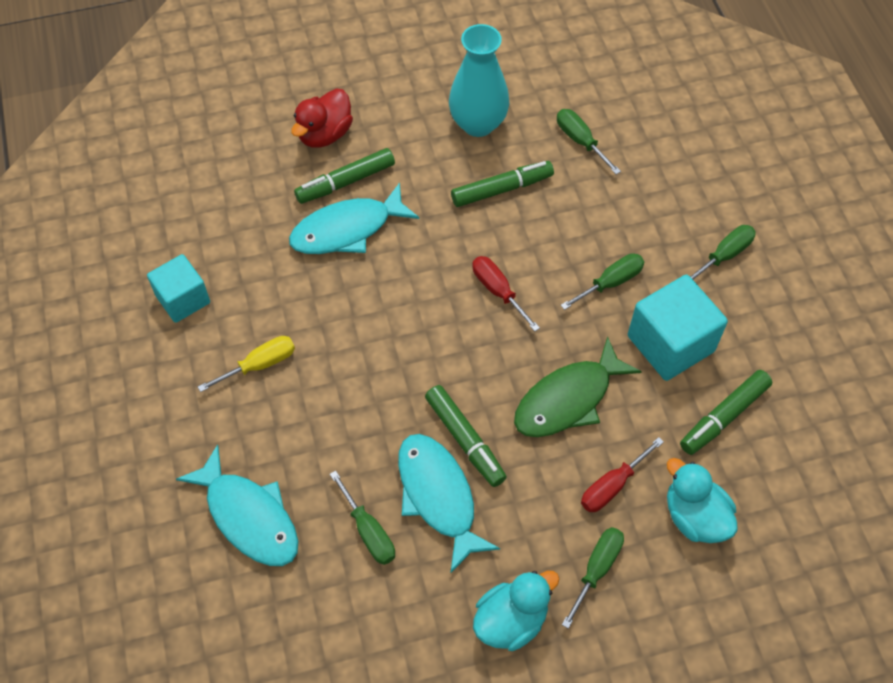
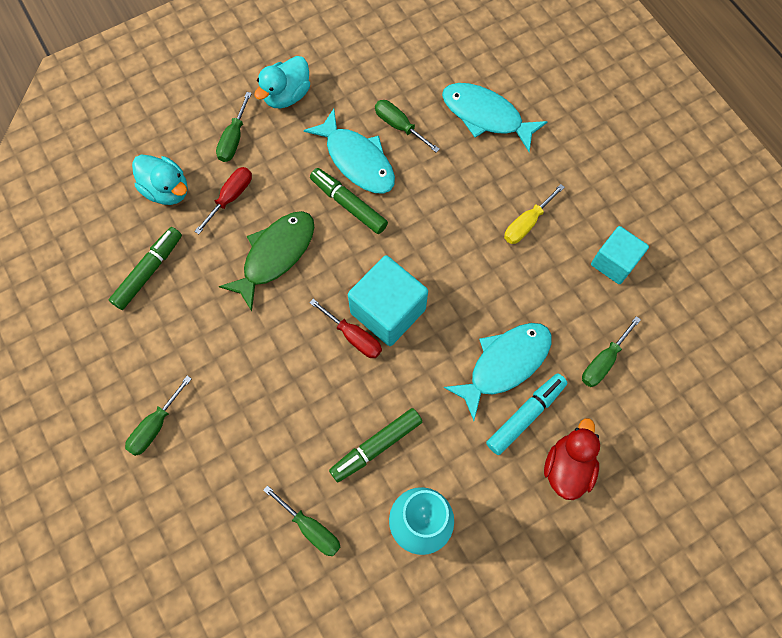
camera: 165 degrees right, 10 degrees up
green marker [294,148,395,204] -> turquoise marker [486,373,567,455]
green screwdriver [561,253,644,310] -> green screwdriver moved to [582,316,641,387]
turquoise cube [628,275,728,381] -> turquoise cube moved to [348,255,428,346]

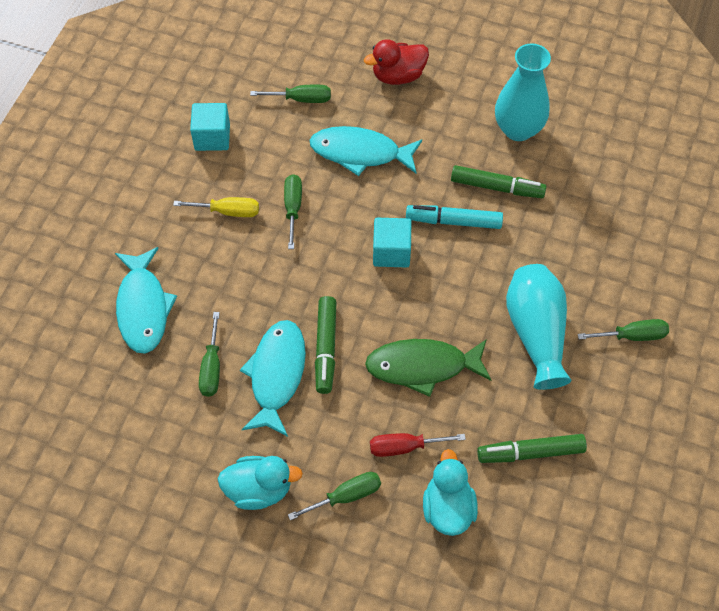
camera: 130 degrees left, 10 degrees down
green screwdriver [263,485,340,556] -> green screwdriver moved to [284,174,302,249]
red screwdriver [309,299,382,358] -> none
turquoise cube [348,255,428,346] -> turquoise cube [373,218,412,267], size x0.66
turquoise marker [486,373,567,455] -> turquoise marker moved to [406,205,503,229]
none -> turquoise vase [506,264,571,390]

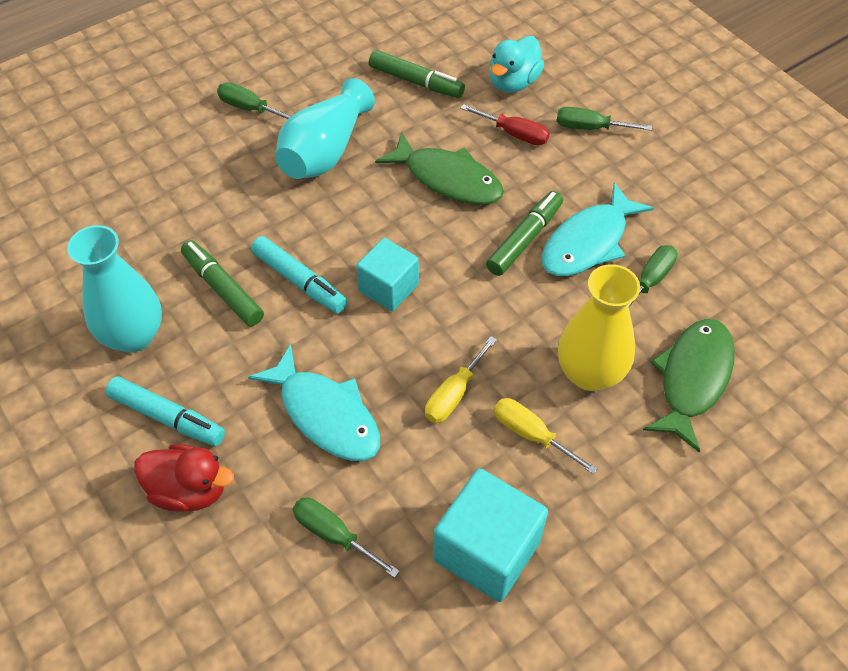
camera: 145 degrees left, 5 degrees down
turquoise fish [115,247,177,354] -> green fish [643,319,734,453]
turquoise cube [190,103,230,151] -> turquoise cube [434,468,548,602], size x1.52
turquoise duck [218,456,303,510] -> none
green screwdriver [284,174,302,249] -> yellow screwdriver [425,336,497,423]
none -> turquoise marker [105,377,225,446]
none -> yellow vase [558,264,640,391]

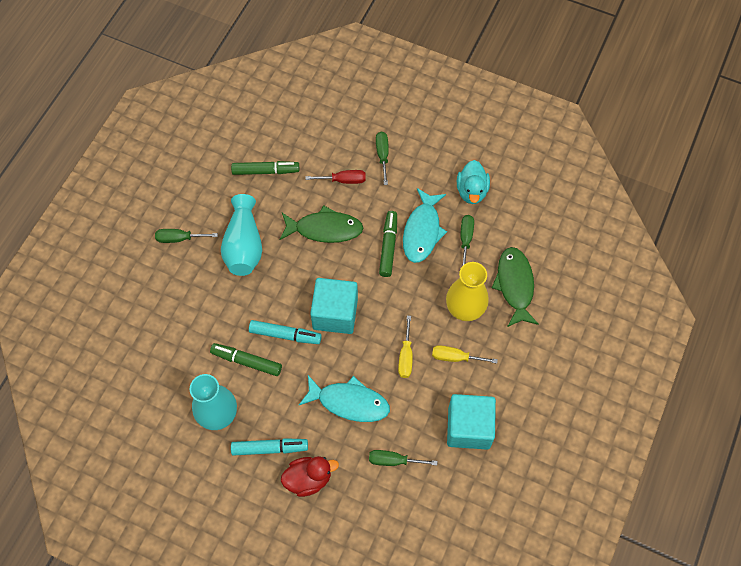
camera: 30 degrees left, 10 degrees up
turquoise cube [356,238,419,311] -> turquoise cube [310,278,358,334], size x1.52
turquoise duck [490,36,544,93] -> turquoise duck moved to [457,160,490,204]
green screwdriver [556,107,652,131] -> green screwdriver turned 105 degrees clockwise [376,132,389,185]

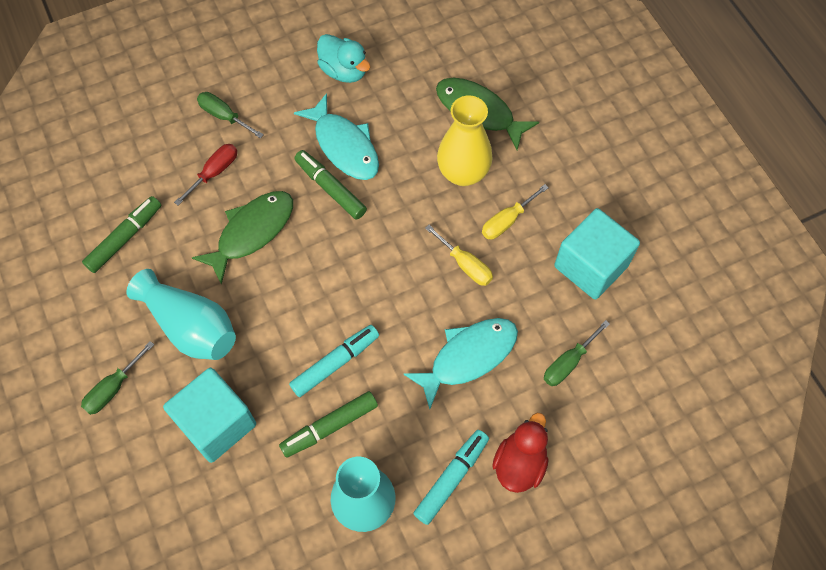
camera: 50 degrees left, 0 degrees up
turquoise cube [310,278,358,334] -> turquoise cube moved to [163,368,256,463]
green screwdriver [461,215,474,266] -> none

